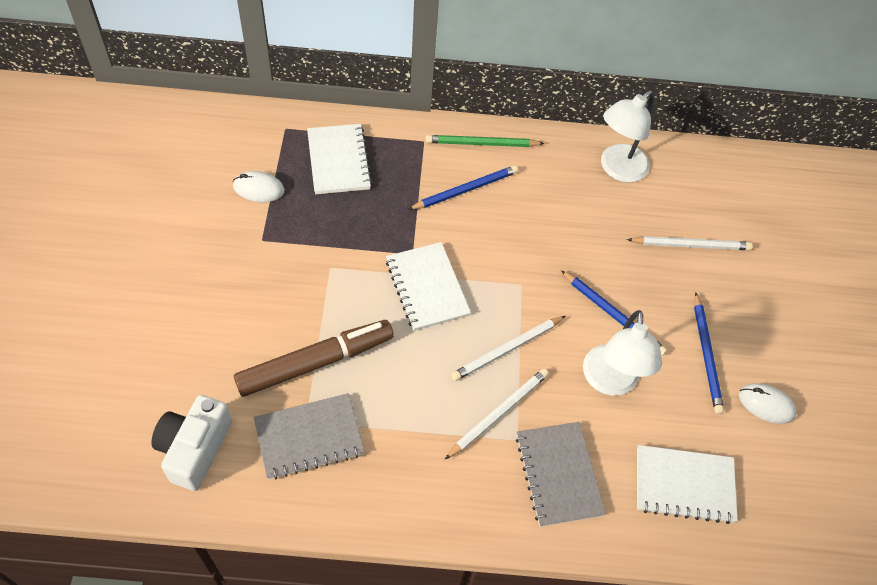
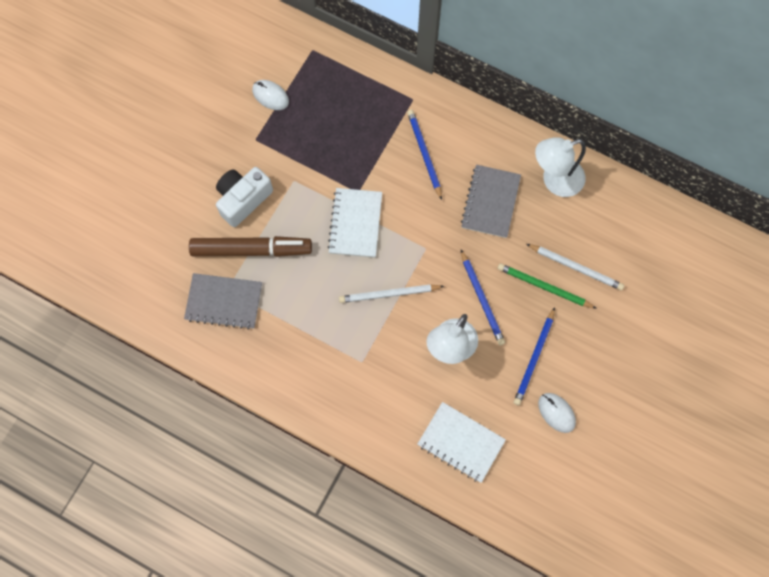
camera: 30 degrees right, 15 degrees up
white camera [151,395,232,491] -> white camera moved to [216,167,273,227]
white notebook [307,124,372,194] -> none
blue pencil [408,165,518,210] -> blue pencil turned 105 degrees counterclockwise [407,110,442,200]
green pencil [426,135,545,147] -> green pencil moved to [498,263,597,309]
white pencil [445,368,549,459] -> none
grey notebook [516,422,606,527] -> grey notebook moved to [461,165,521,238]

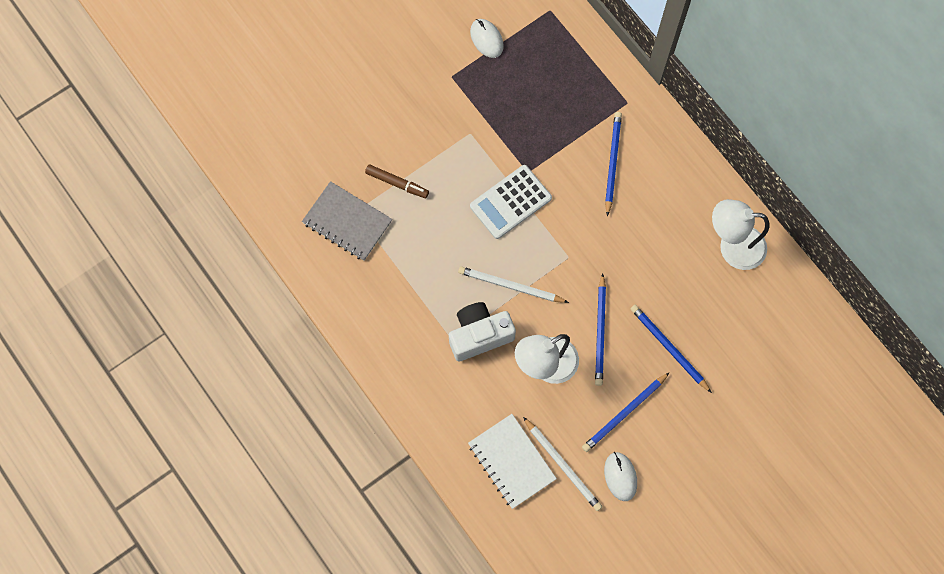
camera: 25 degrees right, 0 degrees up
brown marker [189,236,312,257] -> brown marker [365,164,429,198], size x0.52
white camera [216,167,273,227] -> white camera moved to [449,302,516,361]
white notebook [327,188,382,258] -> white calculator [470,165,552,239]
grey notebook [461,165,521,238] -> none
green pencil [498,263,597,309] -> blue pencil [631,305,712,393]
white pencil [527,244,624,290] -> white pencil moved to [523,417,602,511]

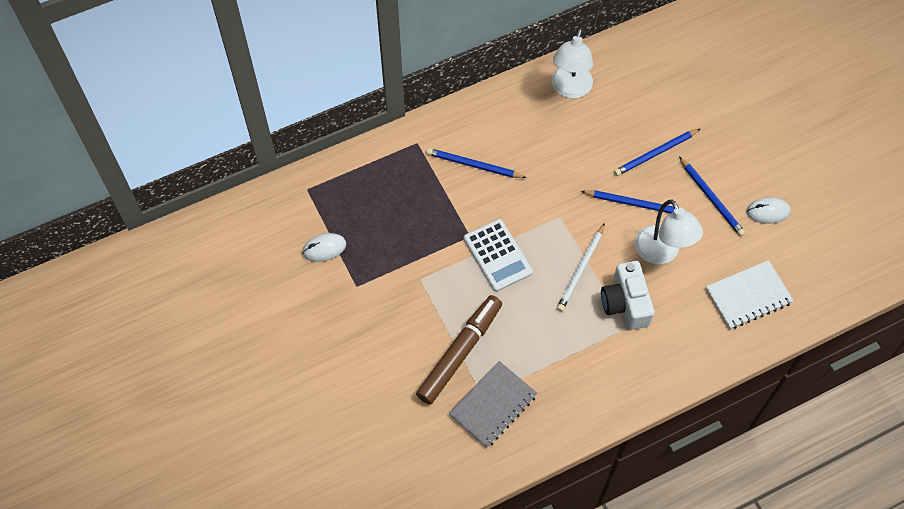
camera: 80 degrees left, 10 degrees down
brown marker [365,164,429,198] -> brown marker [416,295,502,405], size x1.92
white pencil [523,417,602,511] -> none

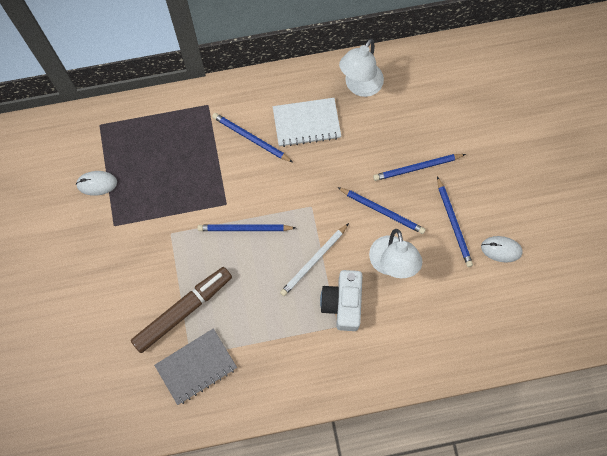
camera: 15 degrees right, 10 degrees up
white calculator [464,219,533,292] -> blue pencil [197,225,296,231]
white notebook [706,260,794,329] -> white notebook moved to [273,98,341,147]

